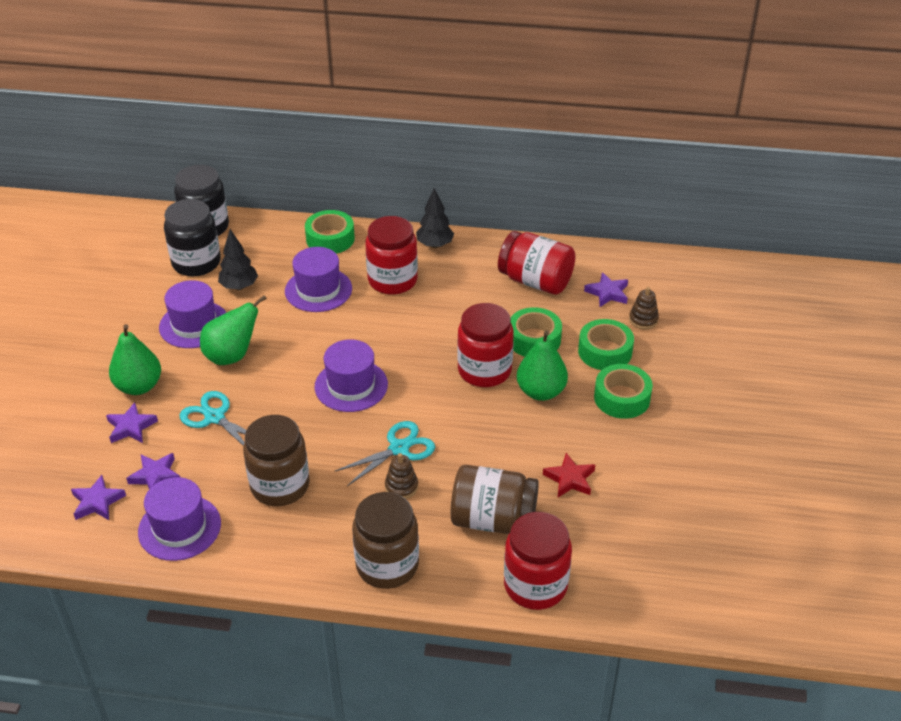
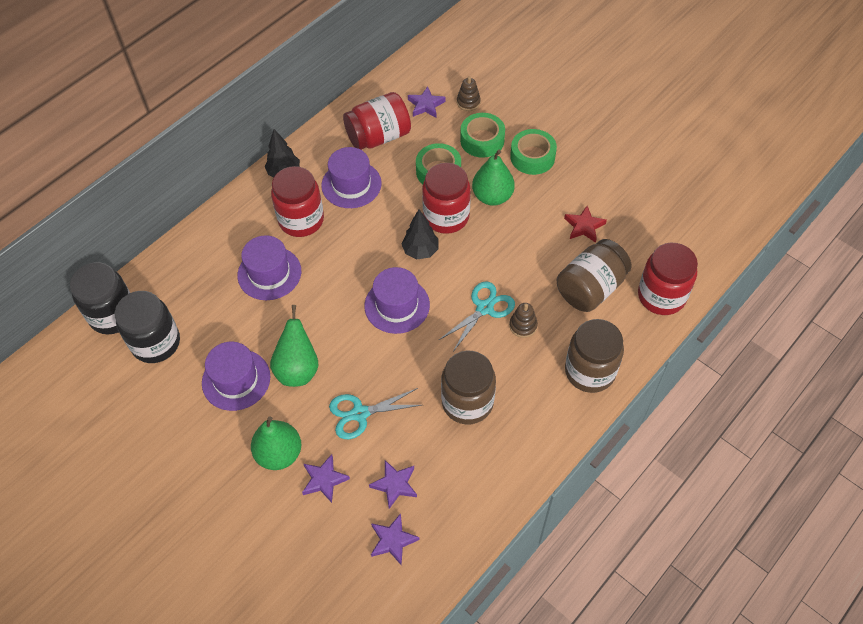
camera: 55 degrees left, 15 degrees up
purple hat [138,477,221,561] -> purple hat moved to [321,147,382,208]
black tree [218,229,258,290] -> black tree moved to [402,210,439,259]
green tape [305,210,355,254] -> none
turquoise scissors [335,421,435,486] -> turquoise scissors turned 45 degrees clockwise [439,281,515,350]

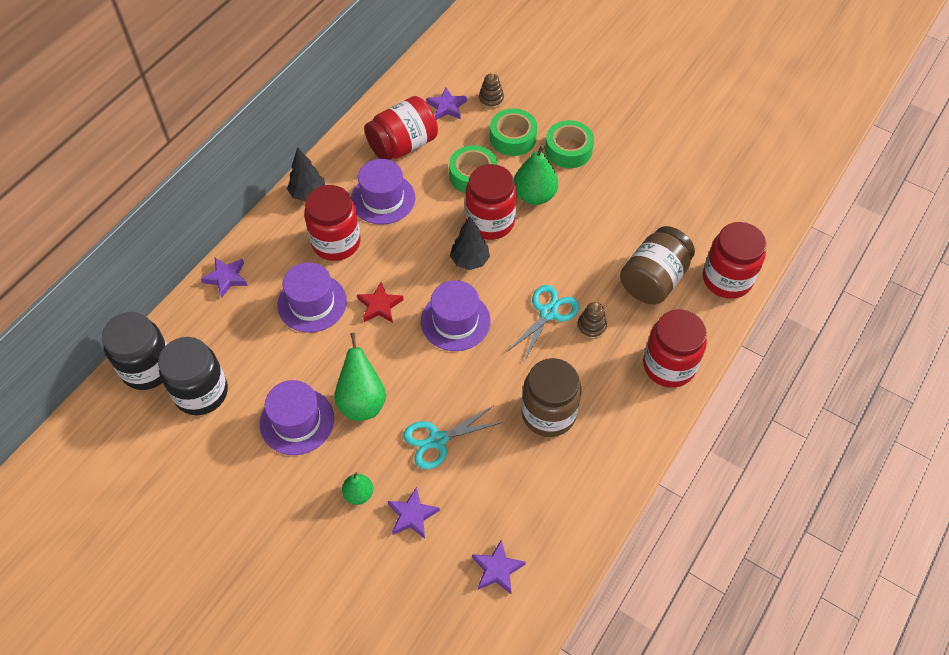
camera: 10 degrees left, 0 degrees up
green pear [251,416,301,470] -> green pear [342,472,373,505], size x0.58
purple star [369,460,417,509] -> purple star moved to [201,258,248,298]
red star [564,206,607,243] -> red star moved to [357,282,404,323]
brown jar [565,319,624,393] -> red jar [643,309,707,388]

